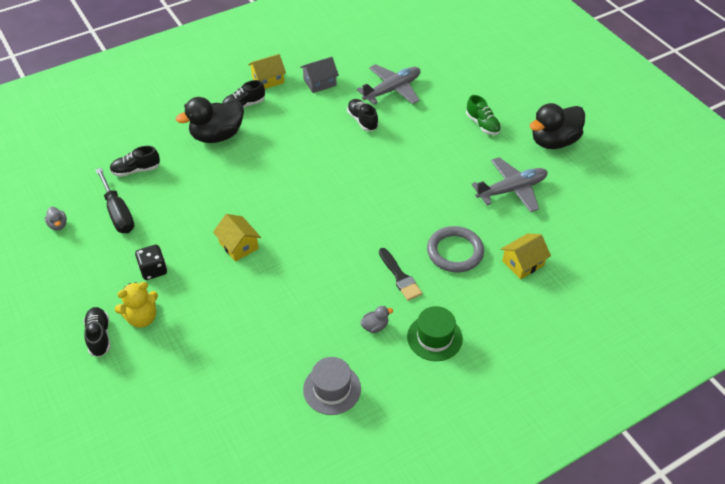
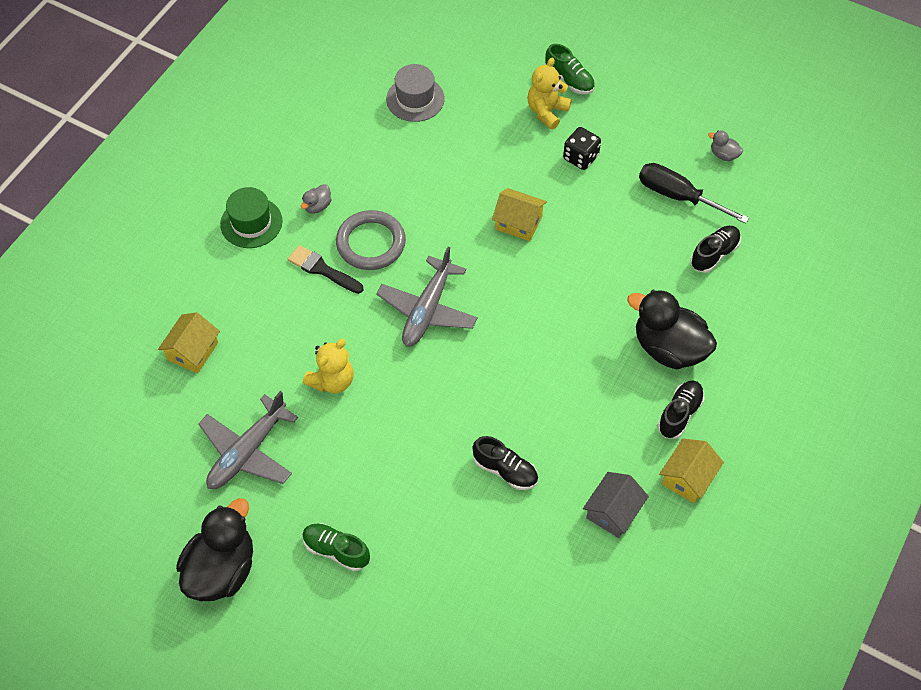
camera: 150 degrees right, 10 degrees up
black shoe [84,307,110,357] -> green shoe [545,44,595,94]
black duck [176,97,244,143] -> black duck turned 90 degrees counterclockwise [627,290,717,369]
grey hat [303,357,361,415] -> grey hat moved to [386,64,445,122]
grey plane [357,64,420,105] -> grey plane moved to [376,247,478,347]
grey ring [427,226,484,273] -> grey ring moved to [336,210,406,270]
none -> yellow teddy bear [303,339,353,394]

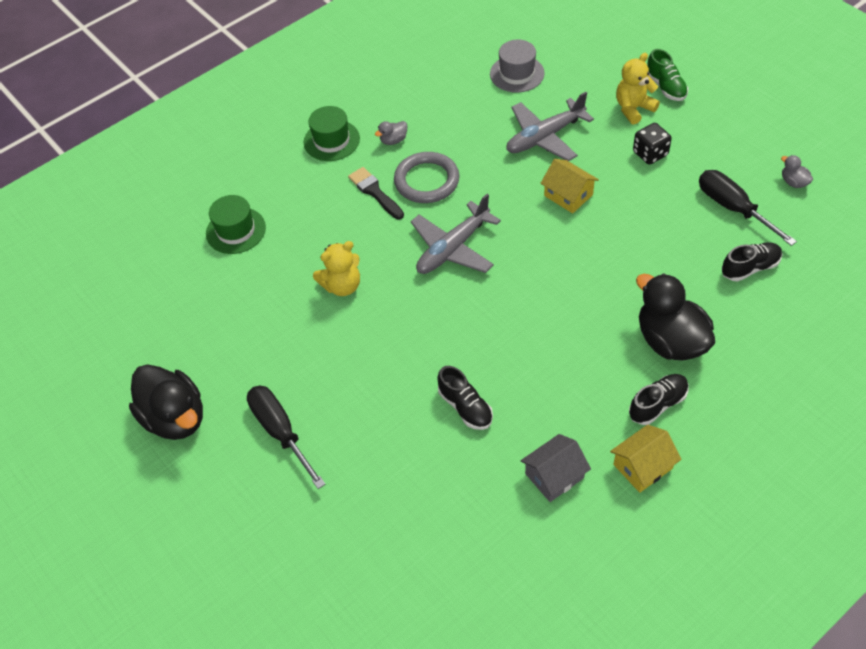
camera: 25 degrees right, 5 degrees down
yellow house [158,312,220,374] -> green hat [206,195,266,254]
black duck [176,498,253,601] -> black duck turned 90 degrees clockwise [129,364,203,440]
grey plane [198,391,298,489] -> grey plane moved to [506,92,594,161]
green shoe [303,523,370,571] -> black screwdriver [247,386,325,489]

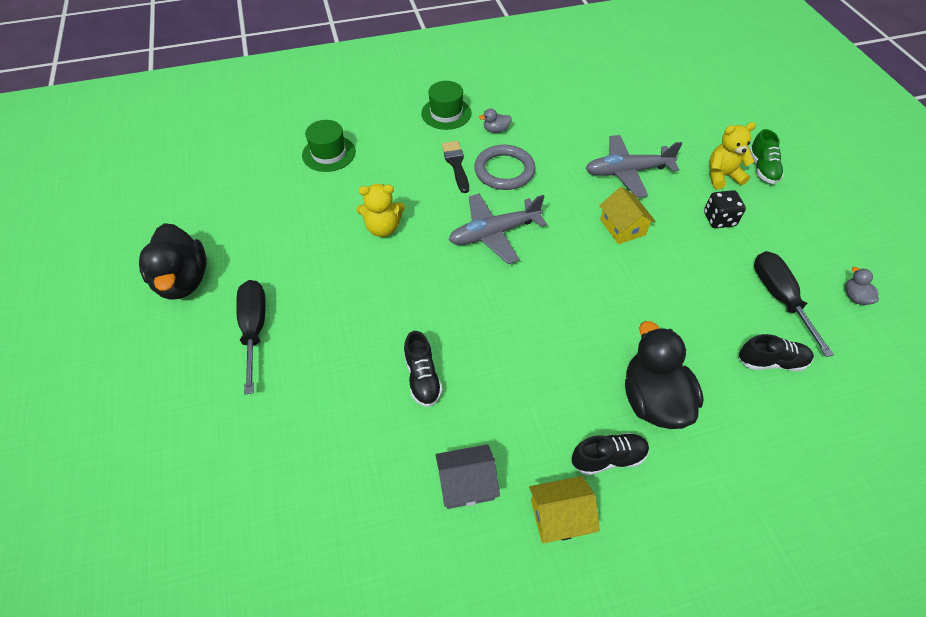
camera: 20 degrees right, 0 degrees up
grey hat [490,40,545,93] -> none

